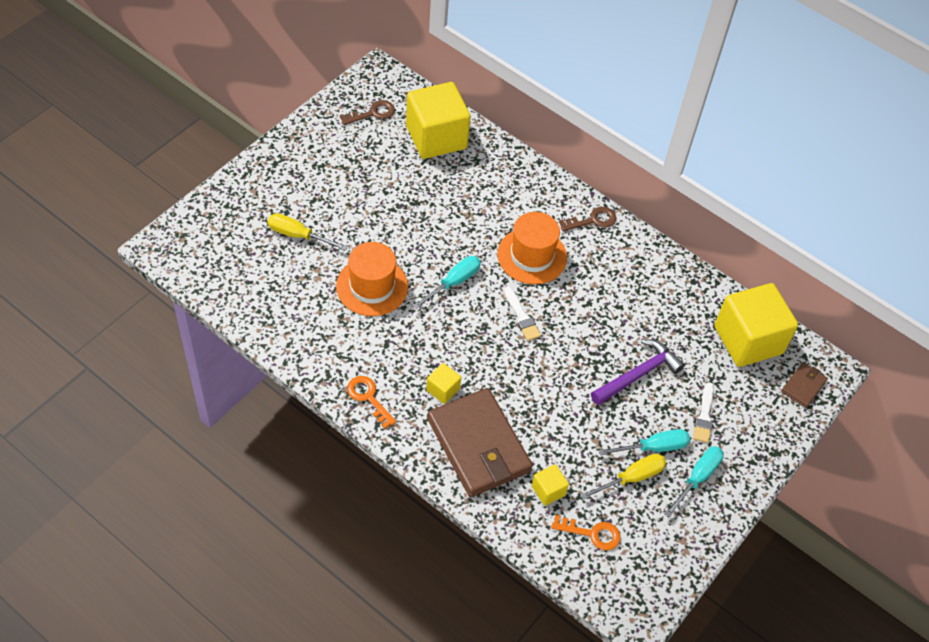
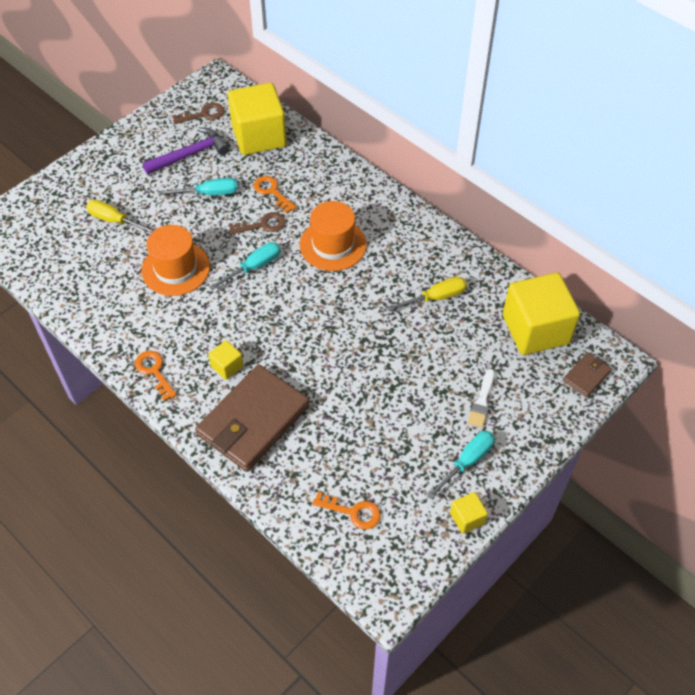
camera: 10 degrees right, 0 degrees up
brown wallet [427,388,533,497] -> brown wallet turned 60 degrees clockwise [195,365,310,472]
white brush [504,287,541,341] -> none
yellow cube [532,464,569,506] -> yellow cube moved to [450,492,488,534]
brown key [559,207,616,231] -> brown key moved to [229,212,286,234]
yellow screwdriver [581,454,666,499] -> yellow screwdriver moved to [387,277,467,311]
purple hammer [591,339,685,405] -> purple hammer moved to [142,128,229,174]
turquoise screwdriver [598,429,690,456] -> turquoise screwdriver moved to [158,178,238,195]
none -> orange key [254,176,297,213]

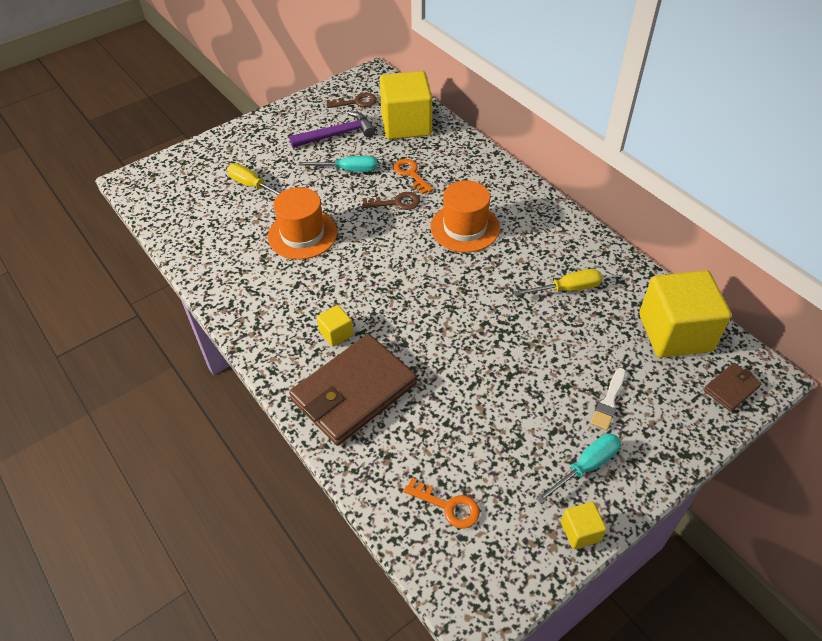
camera: 10 degrees right, 5 degrees down
orange key [135,351,177,401] -> none
turquoise screwdriver [209,242,281,290] -> none

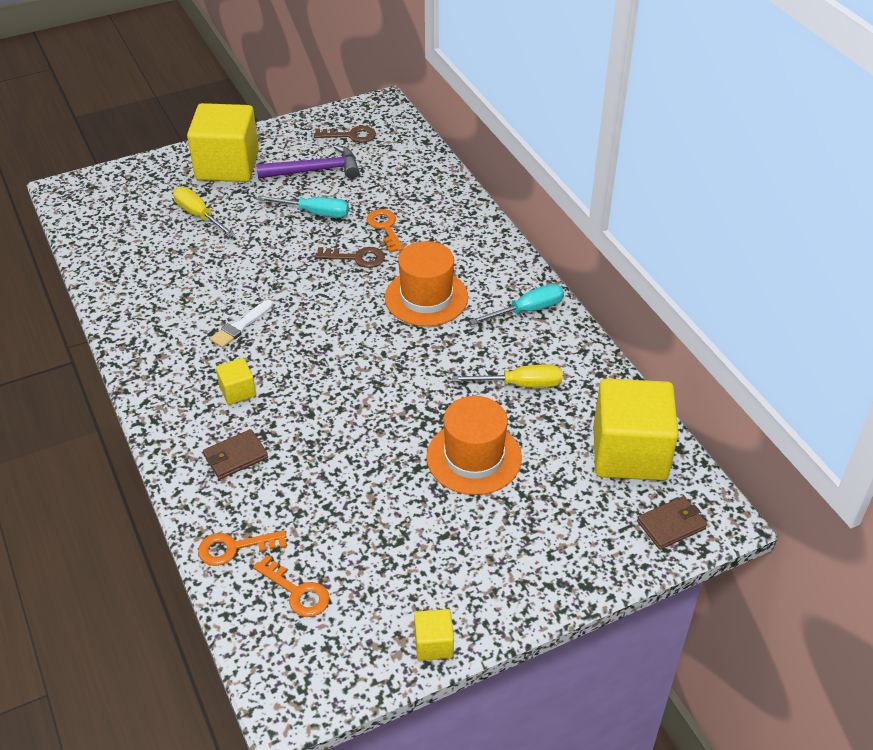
camera: 10 degrees right, 5 degrees down
orange hat [268,187,337,260] -> orange hat moved to [426,396,522,495]
brown wallet [289,334,417,446] -> brown wallet [203,429,268,480], size x0.45
yellow cube [379,71,432,139] -> yellow cube moved to [187,103,259,182]
turquoise screwdriver [536,433,621,504] -> turquoise screwdriver moved to [470,284,564,325]
white brush [590,368,626,430] -> white brush moved to [210,300,273,348]
none -> orange key [198,530,287,566]

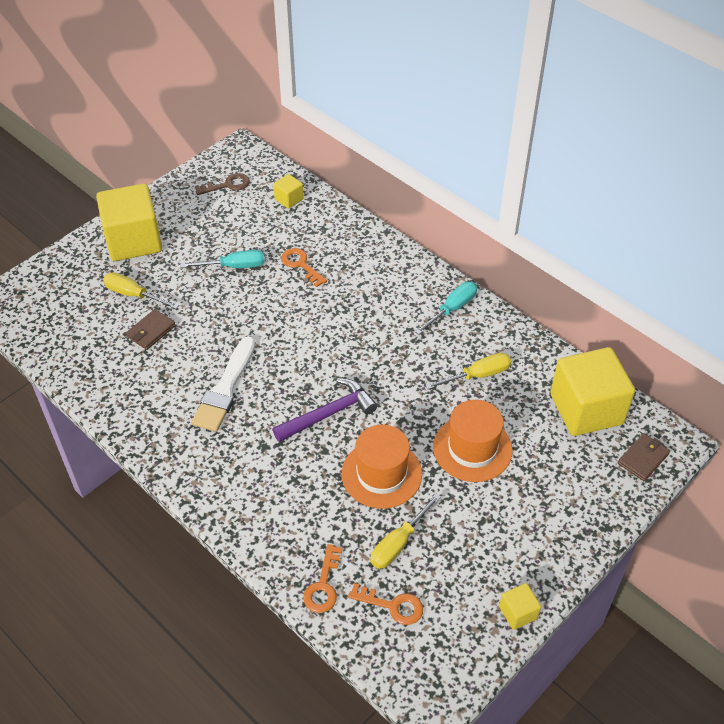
camera: 20 degrees left, 5 degrees up
orange key [198,530,287,566] -> orange key turned 45 degrees counterclockwise [303,544,342,613]
brown wallet [203,429,268,480] -> brown wallet moved to [126,309,176,350]
white brush [210,300,273,348] -> white brush [191,336,256,432], size x1.73
yellow cube [216,358,256,405] -> yellow cube moved to [273,174,304,209]
purple hammer [256,145,360,179] -> purple hammer moved to [272,378,377,442]
brown key [315,247,385,268] -> none
orange hat [385,241,468,326] -> orange hat moved to [342,424,422,509]
none -> yellow screwdriver [370,493,441,569]

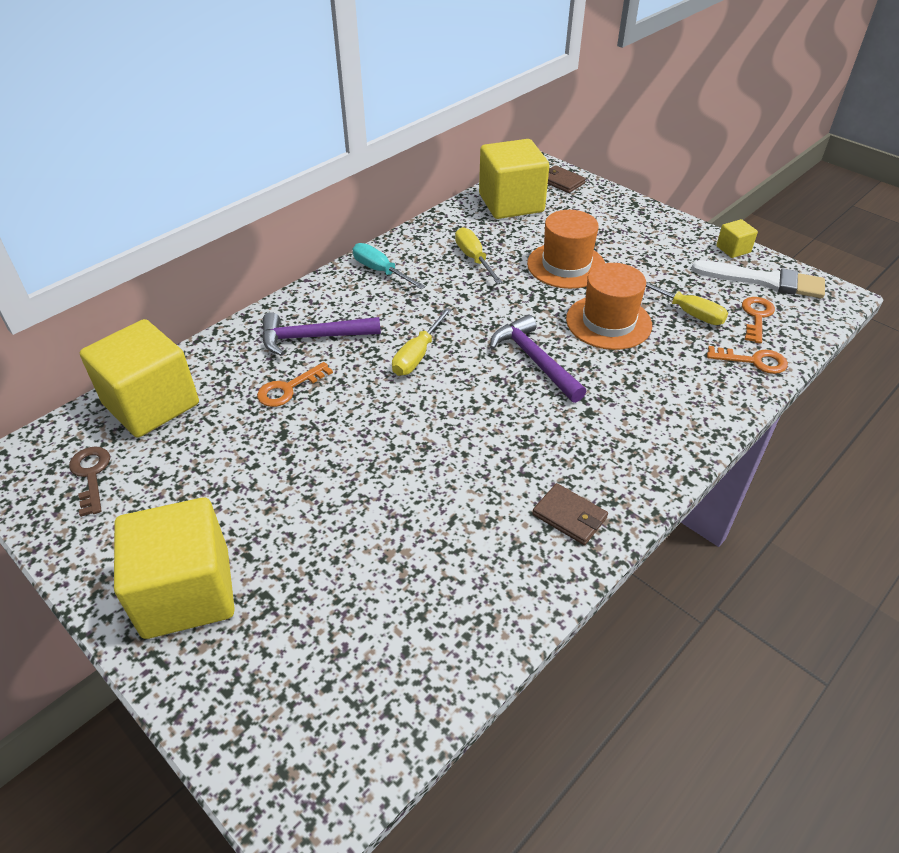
camera: 90 degrees left, 5 degrees down
yellow screwdriver [103,272,179,309] -> yellow screwdriver moved to [392,308,452,376]
brown wallet [126,309,176,350] -> brown wallet moved to [532,483,608,545]
turquoise screwdriver [180,250,265,268] -> none
white brush [191,336,256,432] -> white brush moved to [691,260,825,298]
yellow cube [273,174,304,209] -> yellow cube [80,319,199,437], size x2.28
none -> purple hammer [262,312,381,356]

